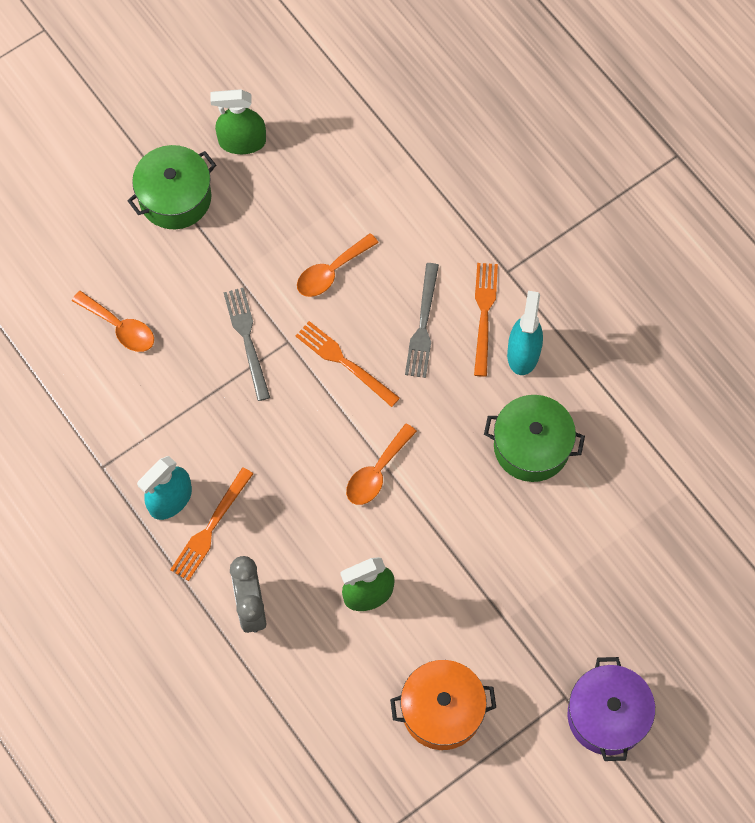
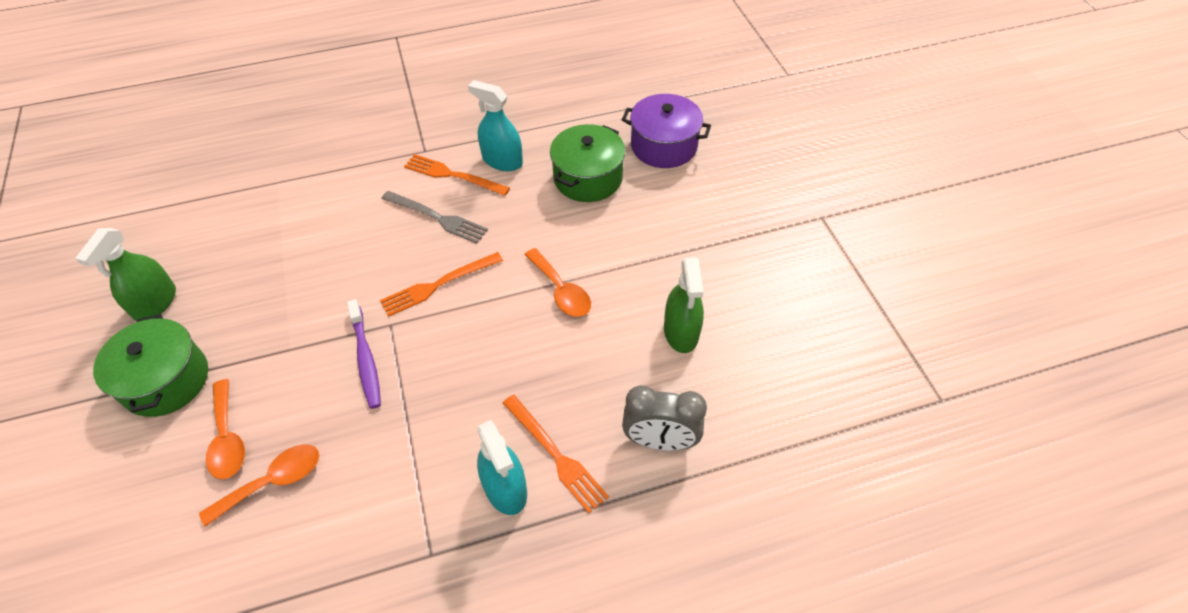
camera: 70 degrees left, 15 degrees down
grey fork [223,287,270,401] -> purple toothbrush [347,299,381,409]
orange spoon [297,233,379,297] -> orange spoon moved to [206,379,245,479]
orange pot [390,660,496,750] -> none
purple pot [567,657,655,761] -> purple pot moved to [622,94,711,168]

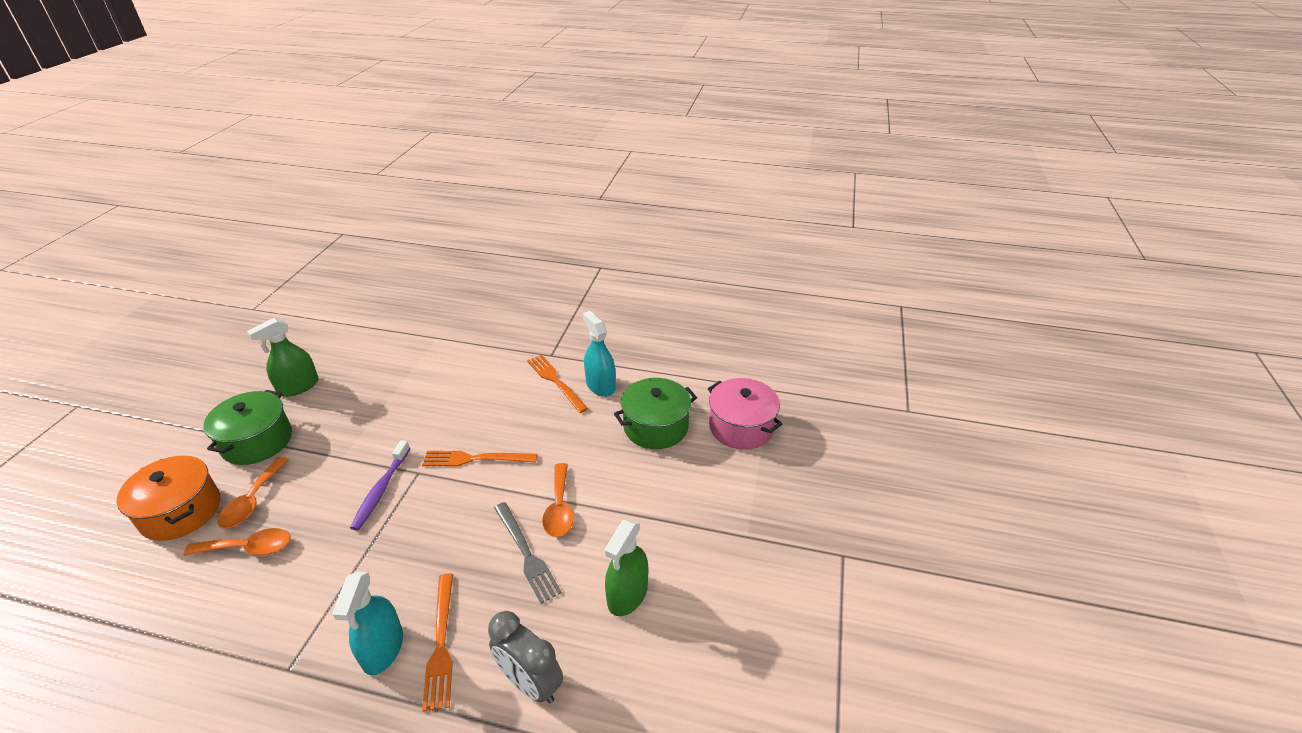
camera: 30 degrees right, 15 degrees down
grey fork [381,191,488,244] -> grey fork moved to [494,502,562,604]
purple pot [622,94,711,168] -> pink pot [708,378,782,450]
none -> orange pot [116,455,220,541]

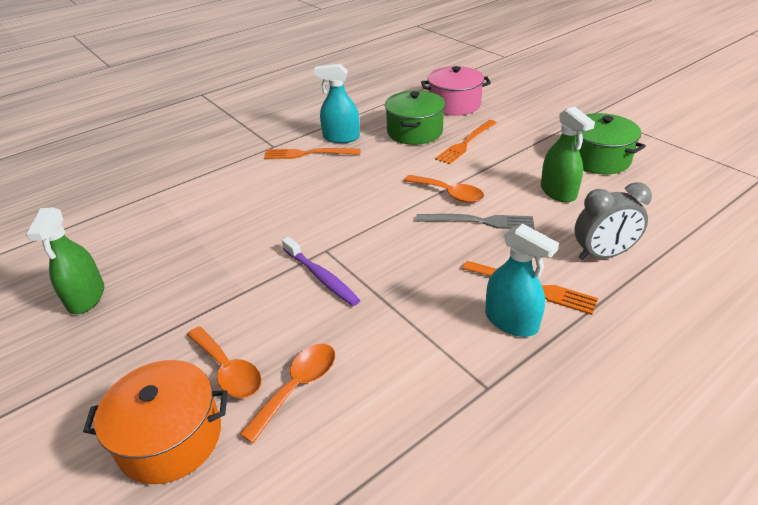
camera: 50 degrees left, 0 degrees up
green pot [204,390,292,465] -> green pot moved to [576,113,646,174]
orange fork [422,451,537,467] -> orange fork moved to [435,120,497,164]

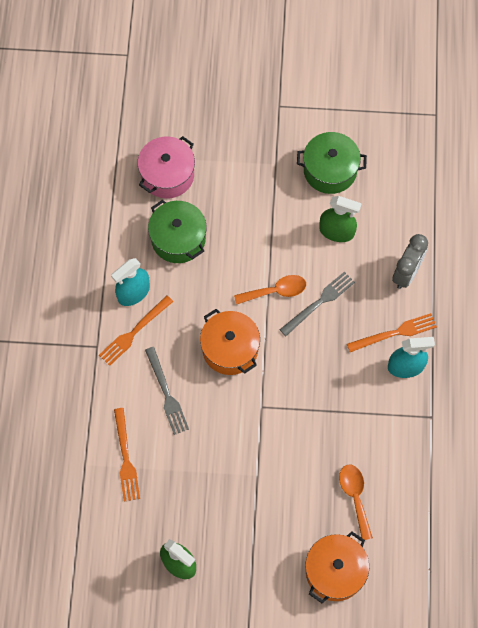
camera: 50 degrees left, 30 degrees up
orange spoon [187,326,262,398] -> none
purple toothbrush [282,237,360,306] -> none
orange fork [435,120,497,164] -> orange fork moved to [114,408,140,501]
none -> grey fork [145,347,189,435]
none -> orange pot [200,309,260,375]

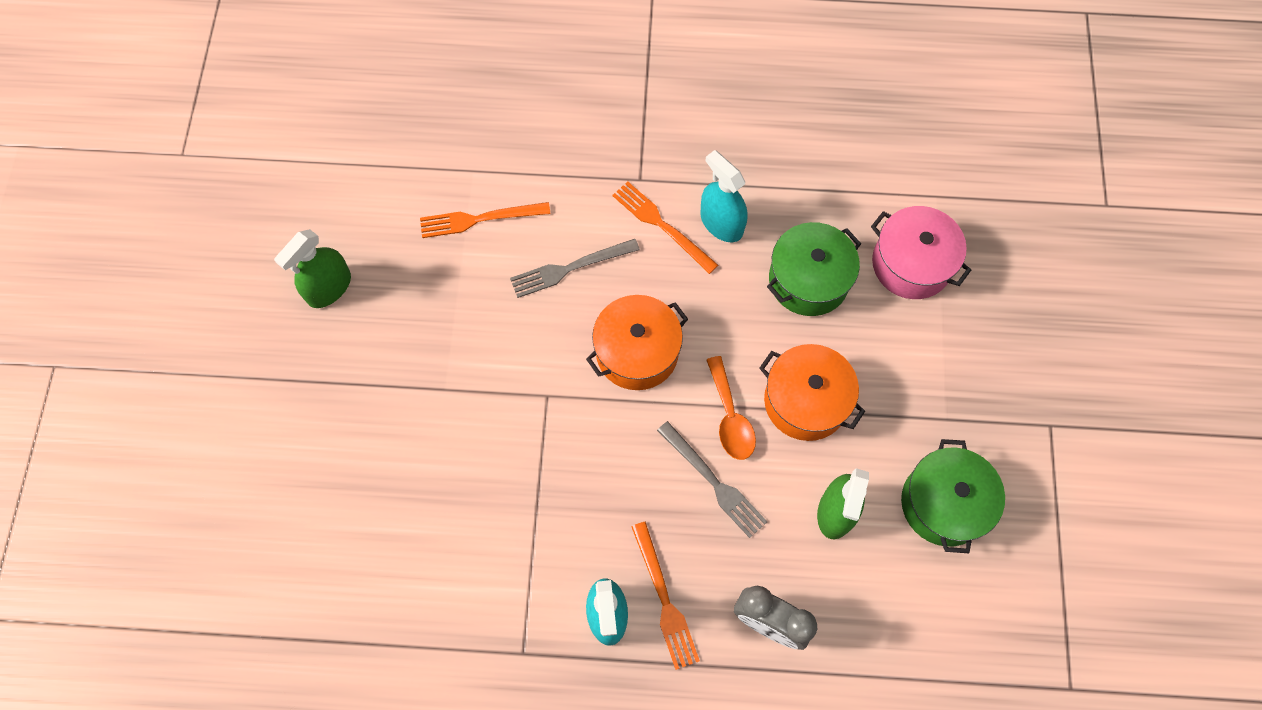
camera: 90 degrees right, 0 degrees up
orange pot [305,532,369,603] -> orange pot moved to [759,344,865,441]
orange spoon [339,465,373,540] -> none

